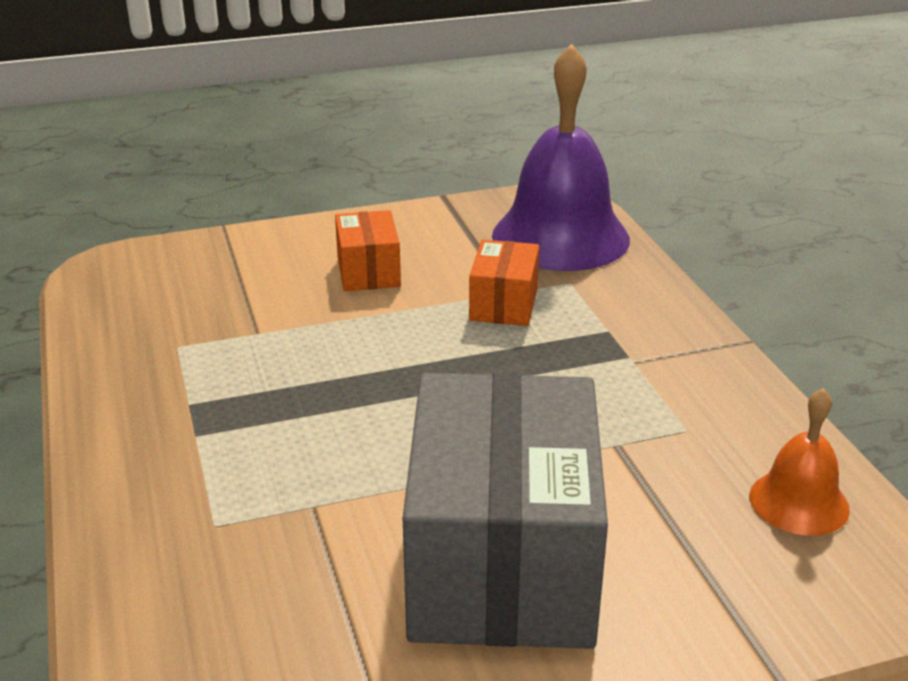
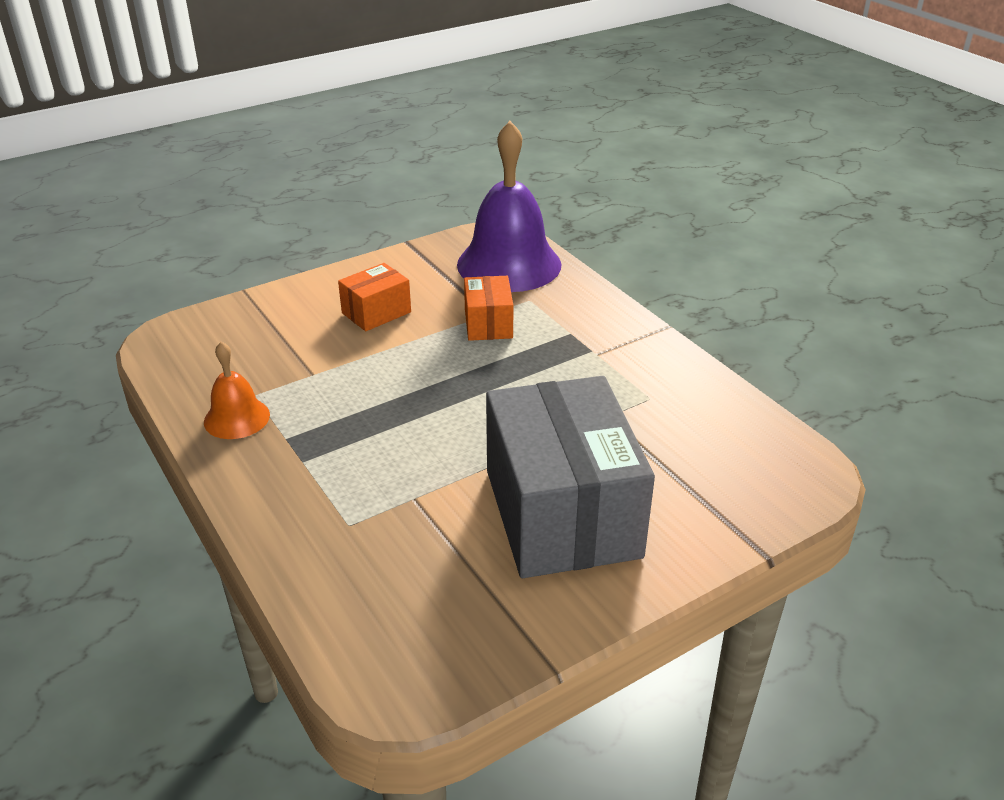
camera: 15 degrees left, 5 degrees up
orange box [335,210,401,291] -> orange box turned 75 degrees clockwise [338,263,411,331]
orange bell [750,388,850,536] -> orange bell moved to [204,342,270,439]

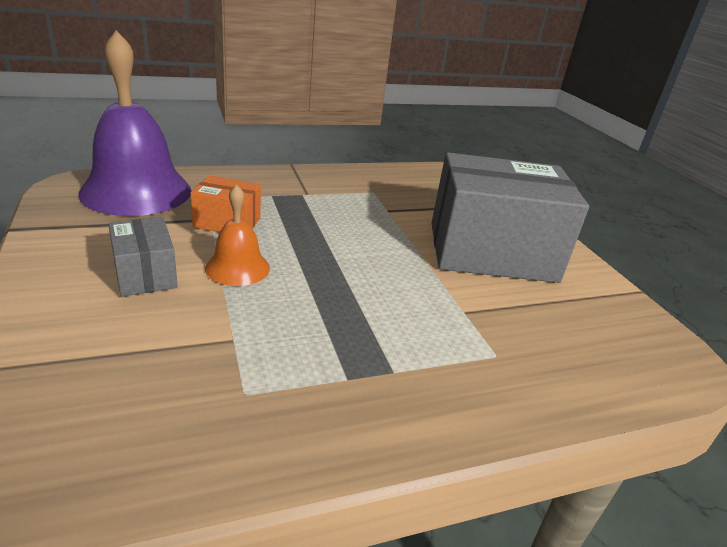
camera: 80 degrees left, 5 degrees down
orange bell [204,342,270,439] -> orange bell moved to [205,184,270,286]
orange box [338,263,411,331] -> grey box [108,217,178,297]

